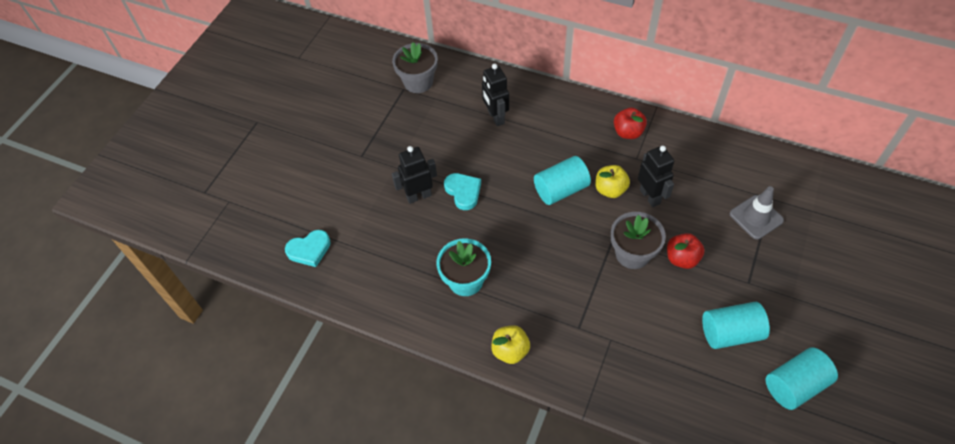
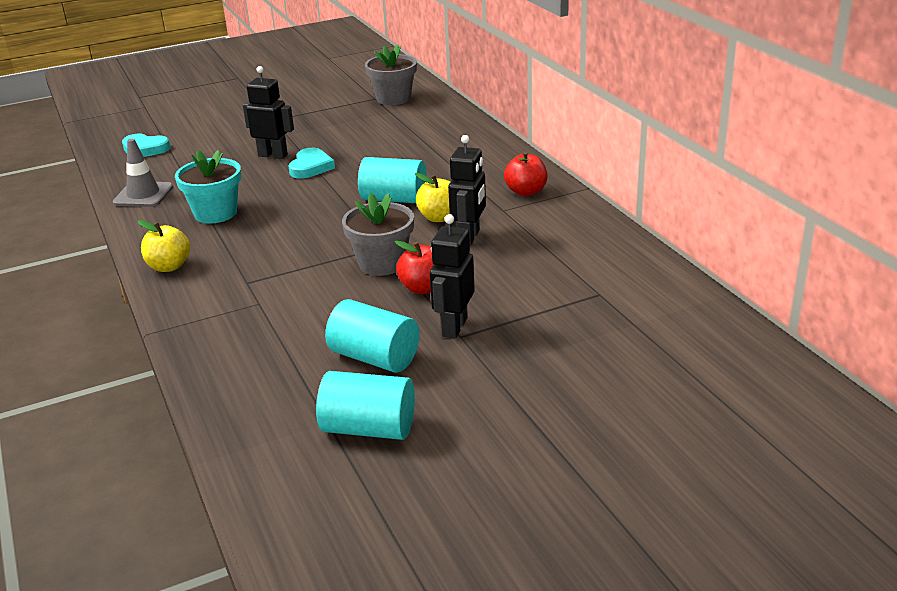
camera: 40 degrees right, 25 degrees down
black robot [482,64,509,126] -> black robot moved to [430,214,475,338]
grey traffic cone [730,186,784,239] -> grey traffic cone moved to [113,139,173,207]

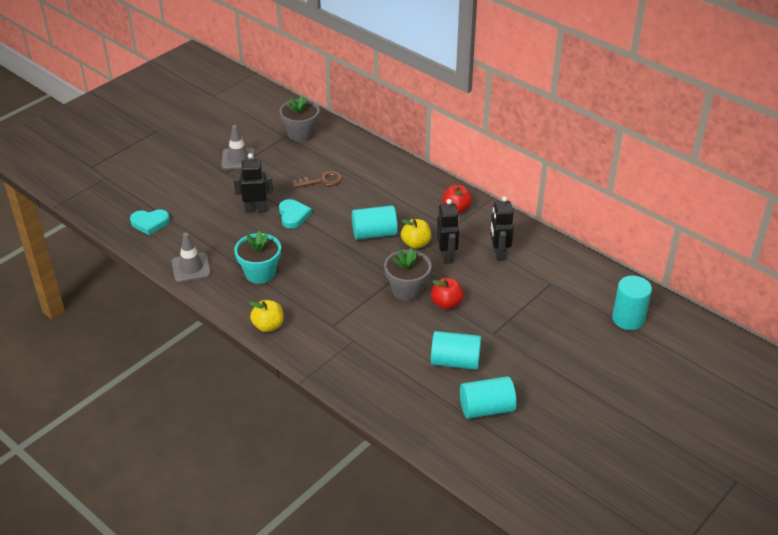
camera: 25 degrees left, 10 degrees up
black robot [430,214,475,338] -> black robot moved to [490,196,514,261]
none -> grey traffic cone [221,125,255,169]
none -> brown key [292,171,342,188]
none -> turquoise cylinder [612,276,652,330]

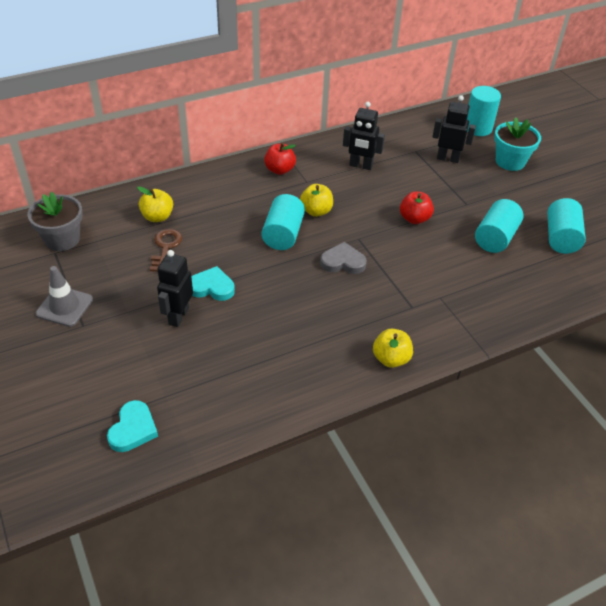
camera: 70 degrees left, 5 degrees up
grey traffic cone [172,233,211,282] -> none
turquoise flower pot [234,231,281,284] -> turquoise flower pot moved to [494,117,541,171]
grey flower pot [384,248,432,301] -> none
black robot [436,199,459,264] -> black robot moved to [432,95,476,163]
none -> yellow apple [137,186,173,222]
none -> grey heart [320,242,367,274]

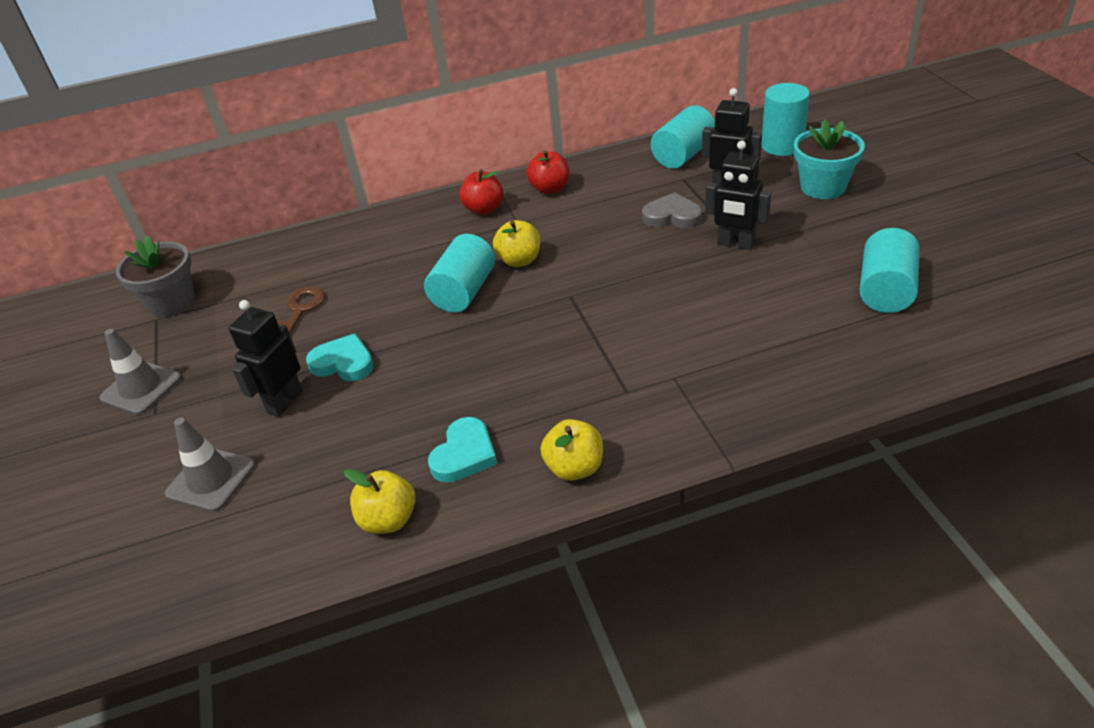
camera: 15 degrees right, 5 degrees down
turquoise heart [107,400,158,452] -> turquoise heart moved to [428,417,497,483]
yellow apple [137,186,173,222] -> yellow apple moved to [344,469,416,534]
grey heart [320,242,367,274] -> grey heart moved to [642,192,702,228]
black robot [343,102,385,170] -> black robot moved to [705,140,771,250]
red apple [400,191,434,224] -> red apple moved to [526,150,569,194]
turquoise cylinder [475,199,524,253] -> turquoise cylinder moved to [651,106,715,169]
none -> grey traffic cone [165,418,255,512]

